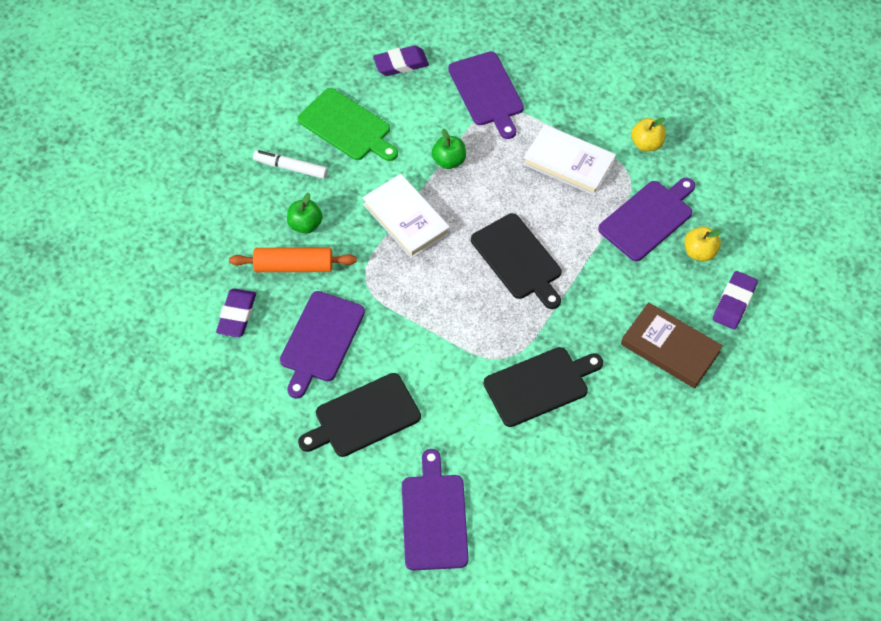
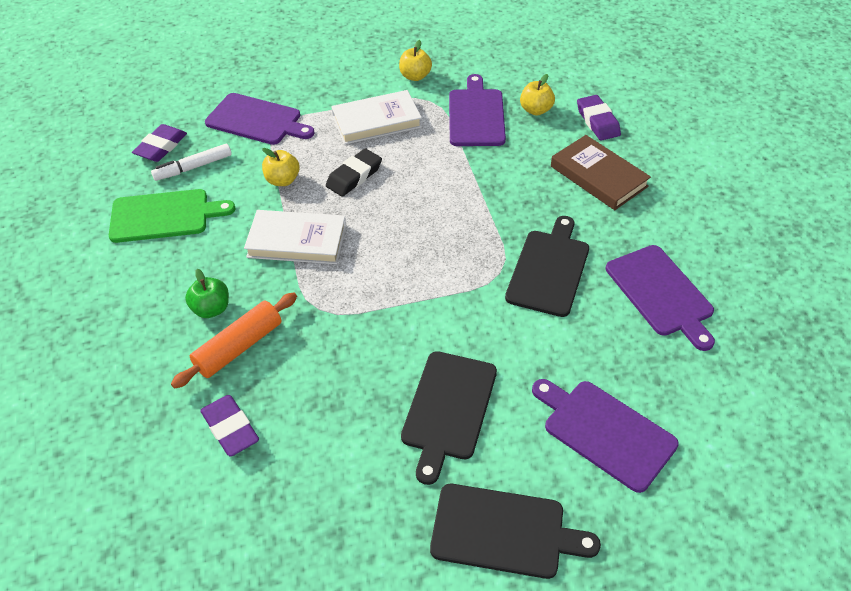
camera: 45 degrees left, 10 degrees down
white marker [253,150,328,179] -> white marker moved to [151,144,232,181]
purple cutting board [280,291,365,399] -> purple cutting board moved to [606,245,715,351]
green apple [432,129,466,169] -> yellow apple [262,148,300,186]
black cutting board [471,213,561,309] -> black cutting board moved to [430,484,601,579]
brown book [621,302,723,388] -> brown book turned 60 degrees clockwise [551,135,651,210]
none -> black eraser [326,149,382,197]

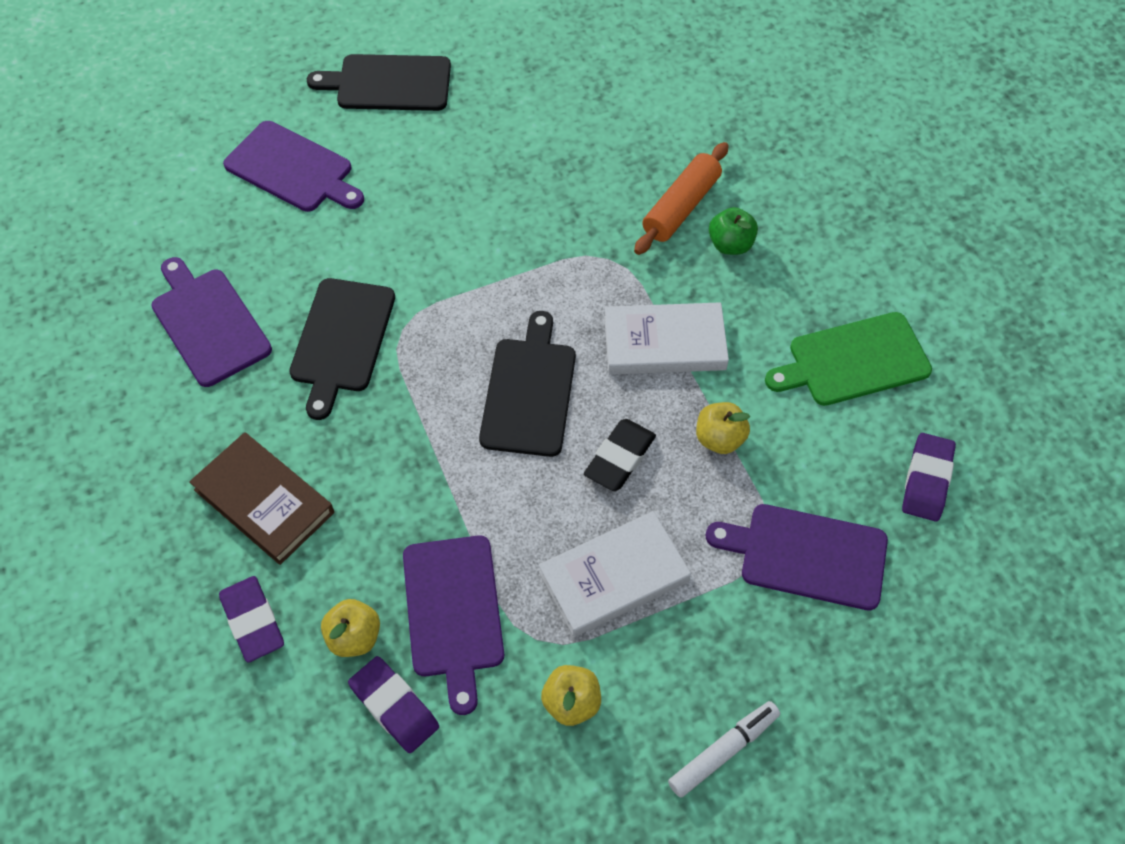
camera: 170 degrees right, 10 degrees up
white marker [151,144,232,181] -> white marker moved to [668,701,780,798]
purple eraser [200,395,259,456] -> purple eraser moved to [348,656,439,753]
black cutting board [401,351,497,485] -> black cutting board moved to [479,311,576,457]

